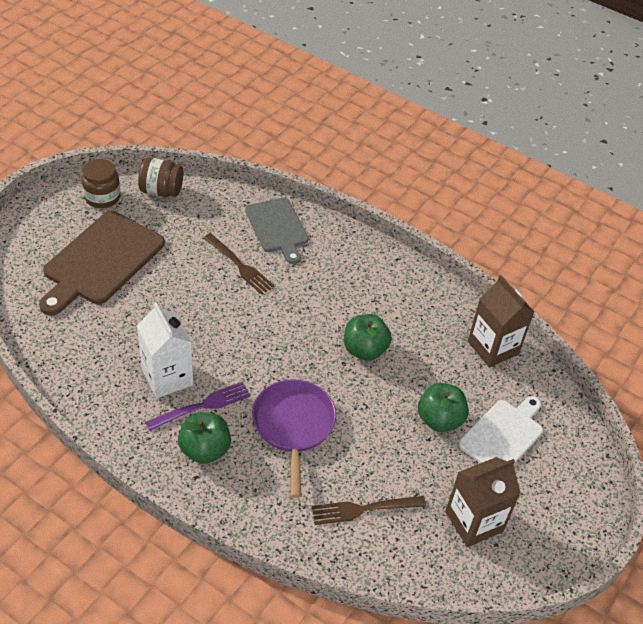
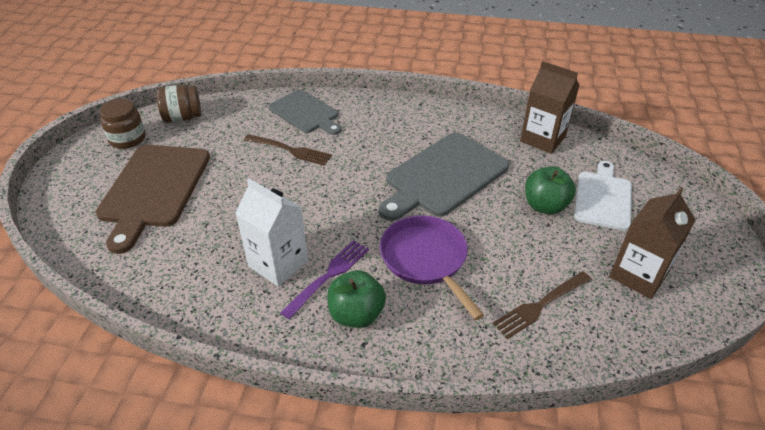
camera: 20 degrees left, 5 degrees down
green apple [344,314,392,361] -> grey cutting board [379,132,509,221]

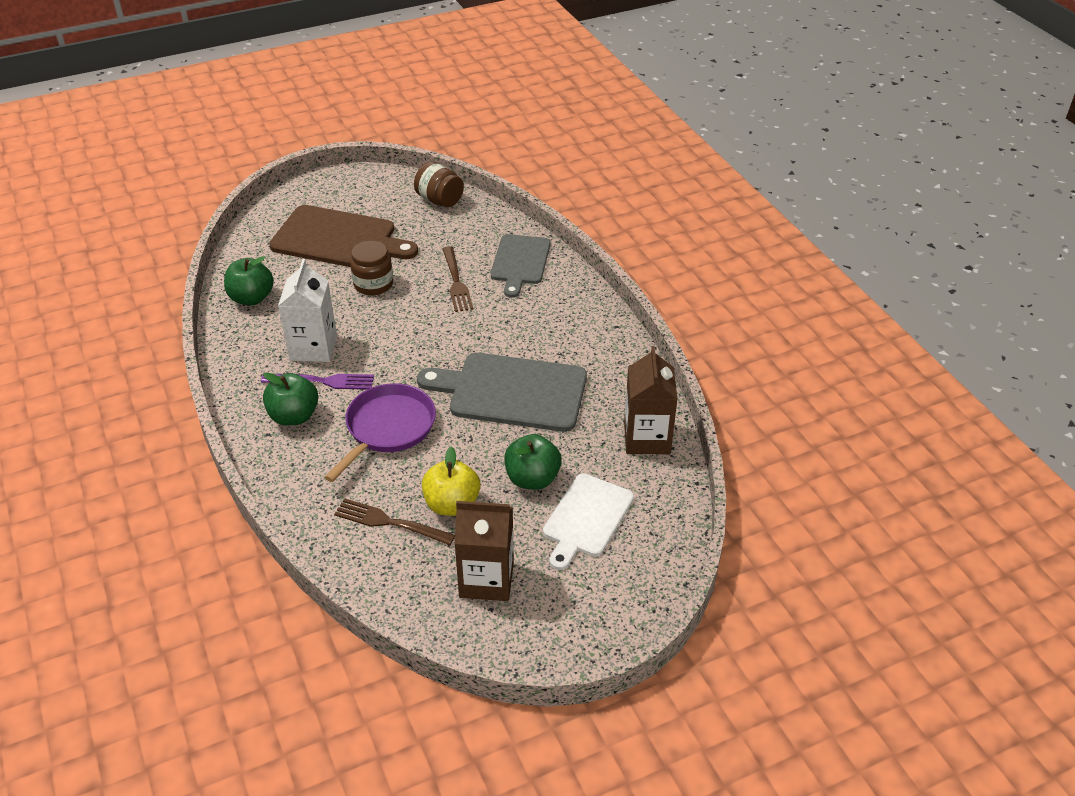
camera: 55 degrees right, 0 degrees up
brown cutting board [96,145,210,254] -> brown cutting board turned 135 degrees counterclockwise [269,205,418,267]
brown jar [99,99,146,149] -> brown jar moved to [350,241,393,295]
white cutting board [574,161,632,231] -> white cutting board turned 135 degrees clockwise [543,474,634,570]
none -> green apple [224,256,274,305]
none -> yellow apple [422,447,480,516]

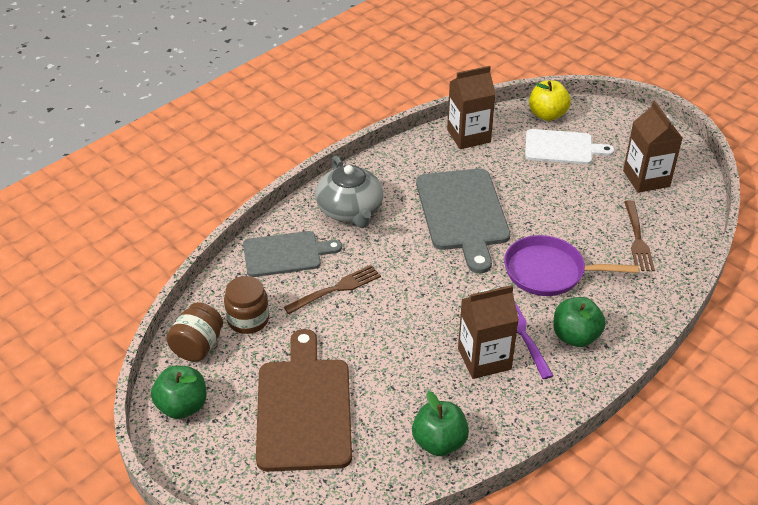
camera: 110 degrees left, 0 degrees up
white carton [278,259,337,362] -> brown carton [458,285,519,379]
brown jar [350,241,393,295] -> brown jar moved to [224,276,269,334]
yellow apple [422,447,480,516] -> yellow apple moved to [529,80,571,121]
green apple [504,434,562,490] -> green apple moved to [151,365,207,419]
none -> grey teapot [315,156,383,228]

